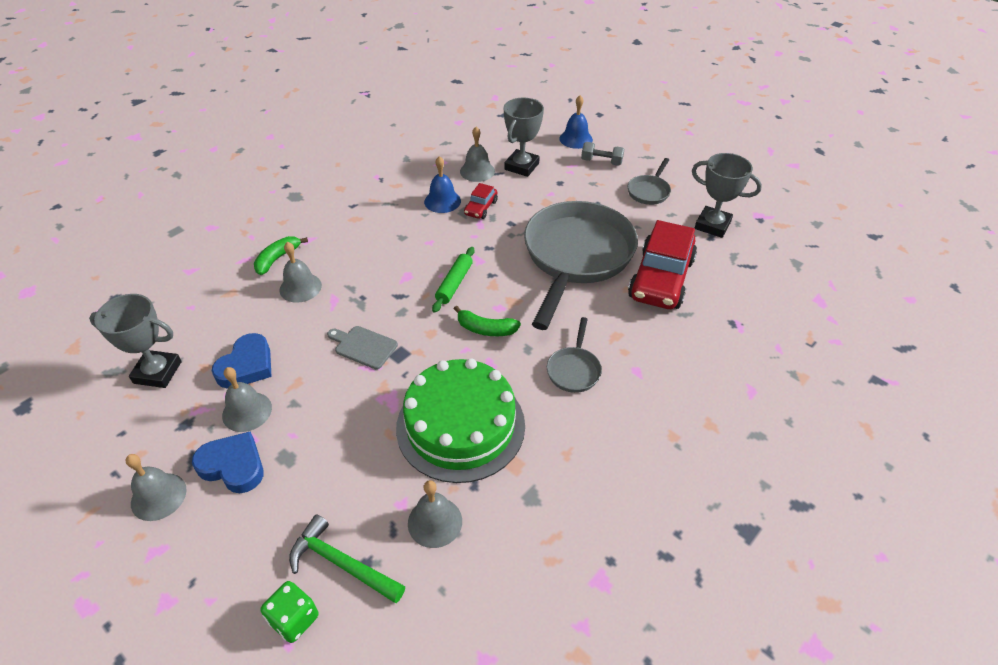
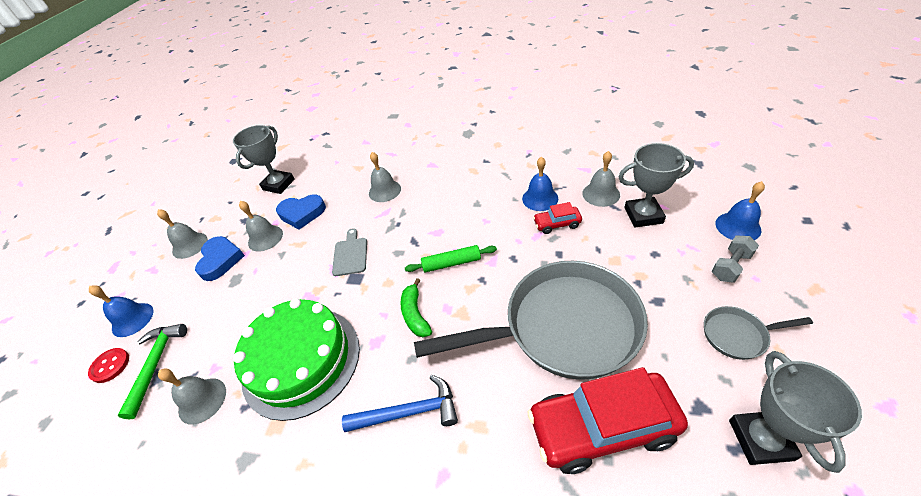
camera: 65 degrees right, 0 degrees up
grey trophy [89,294,182,388] -> grey trophy turned 45 degrees clockwise [233,125,295,194]
green banana [254,236,308,275] -> none
green dice [260,581,319,643] -> red button [88,348,129,383]
grey pan [547,317,602,393] -> blue hammer [342,375,458,432]
grey dumbbell [581,142,624,166] -> grey dumbbell turned 60 degrees clockwise [712,236,759,283]
none -> blue bell [89,285,153,337]

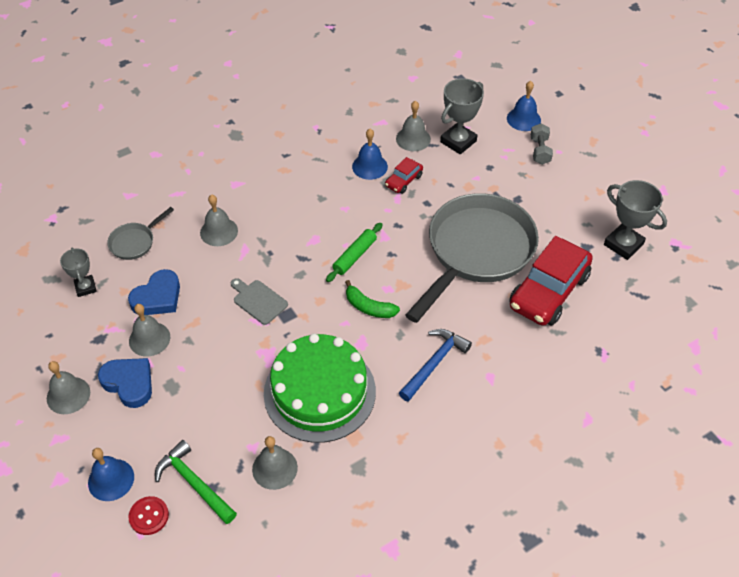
camera: 50 degrees left, 5 degrees up
grey trophy [233,125,295,194] -> grey trophy [60,248,97,297], size x0.62
grey pan [704,306,813,360] -> grey pan moved to [107,207,174,260]

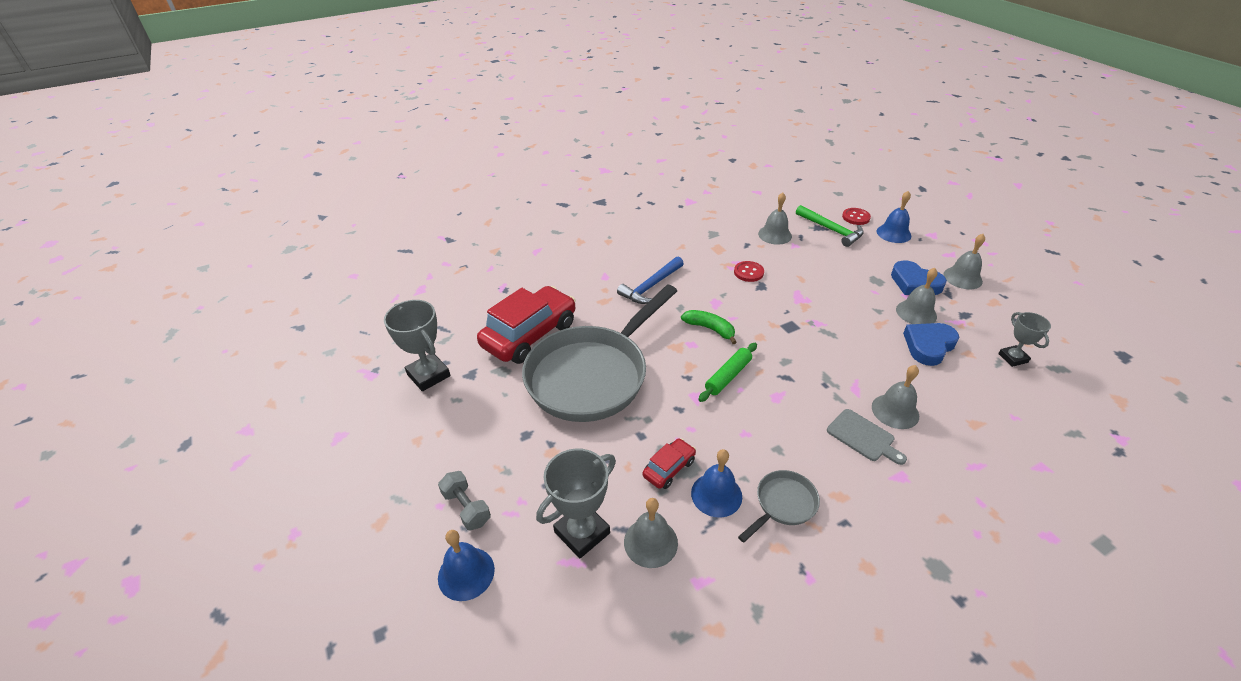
camera: 175 degrees left, 10 degrees down
grey pan [107,207,174,260] -> grey pan moved to [738,470,820,543]
grey cutting board [231,278,288,325] -> grey cutting board moved to [827,409,907,465]
green cake [264,333,376,443] -> red button [734,261,764,282]
grey dumbbell [531,124,553,165] -> grey dumbbell turned 45 degrees counterclockwise [438,471,491,530]

